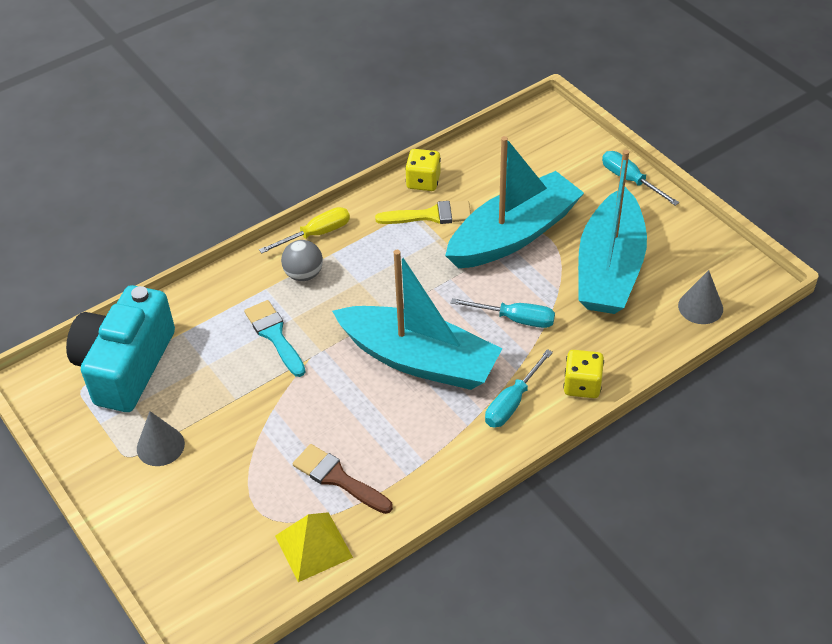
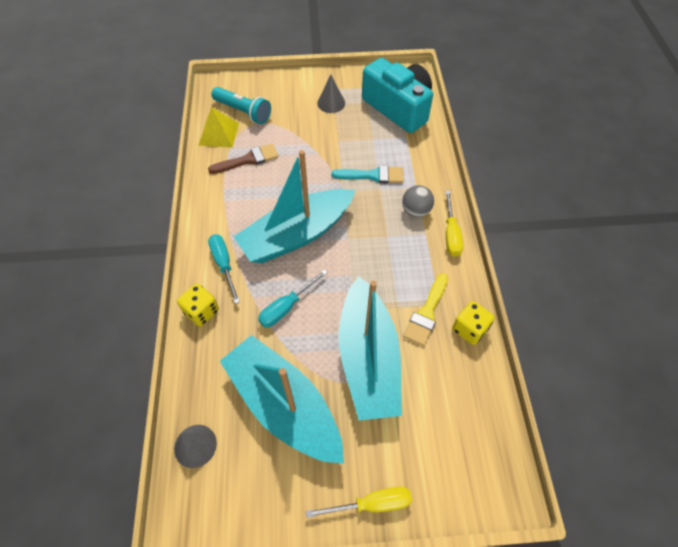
camera: 120 degrees right, 10 degrees up
turquoise screwdriver [602,151,679,206] -> yellow screwdriver [306,487,412,518]
none -> turquoise flashlight [211,87,271,124]

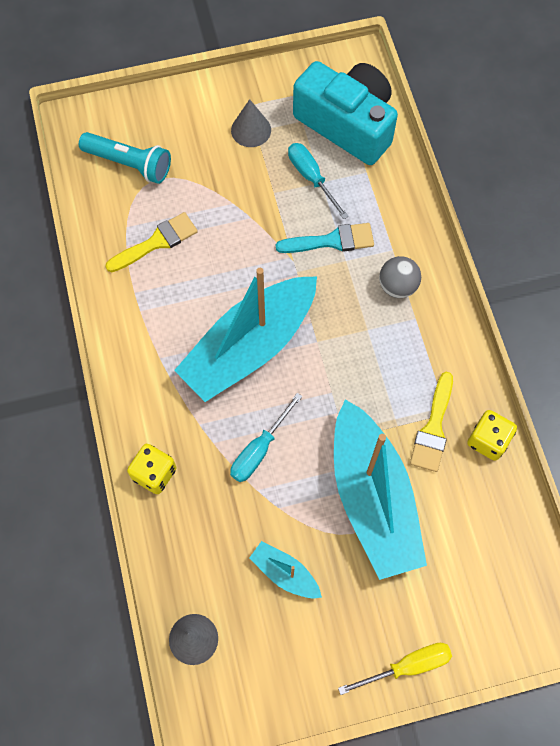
camera: 10 degrees left, 10 degrees up
yellow pyramid [199,107,239,148] -> none
brown brush [208,144,279,174] -> yellow brush [105,212,198,272]
turquoise screwdriver [208,234,240,304] -> turquoise screwdriver moved to [288,143,349,219]
turquoise boat [220,335,344,464] -> turquoise boat [249,541,322,598], size x0.44
yellow screwdriver [445,191,463,257] -> none

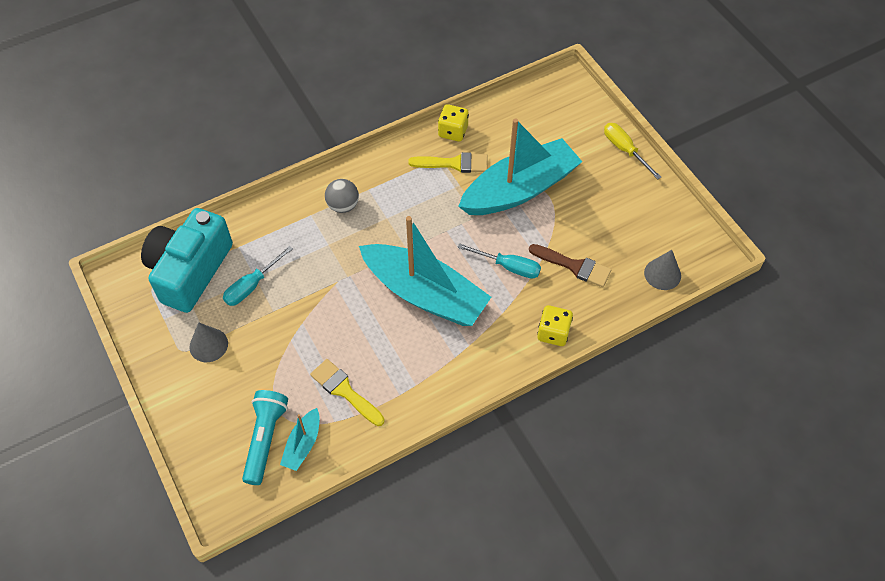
camera: 105 degrees left, 10 degrees down
turquoise boat [249,541,322,598] -> turquoise boat moved to [280,408,320,471]
turquoise brush [276,223,374,253] -> none
none -> brown brush [529,244,611,287]

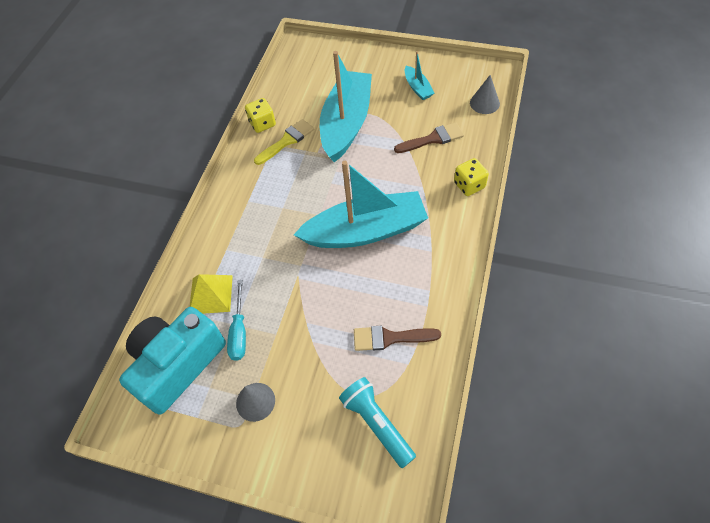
camera: 40 degrees left, 0 degrees up
turquoise camera [141,208,233,313] -> turquoise camera turned 60 degrees clockwise [119,307,226,415]
turquoise boat [280,408,320,471] -> turquoise boat moved to [405,51,434,100]
yellow brush [310,359,385,426] -> brown brush [354,326,441,351]
grey ball [325,179,359,213] -> none
turquoise screwdriver [457,243,541,279] -> none
yellow screwdriver [604,123,661,180] -> none
none -> yellow pyramid [190,274,233,314]

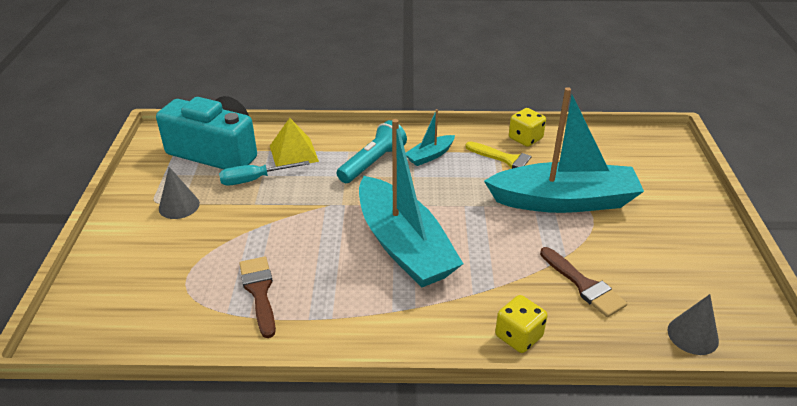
camera: 70 degrees right, 20 degrees down
turquoise flashlight [339,377,416,468] -> turquoise flashlight moved to [337,120,407,183]
turquoise boat [405,51,434,100] -> turquoise boat moved to [406,109,455,166]

